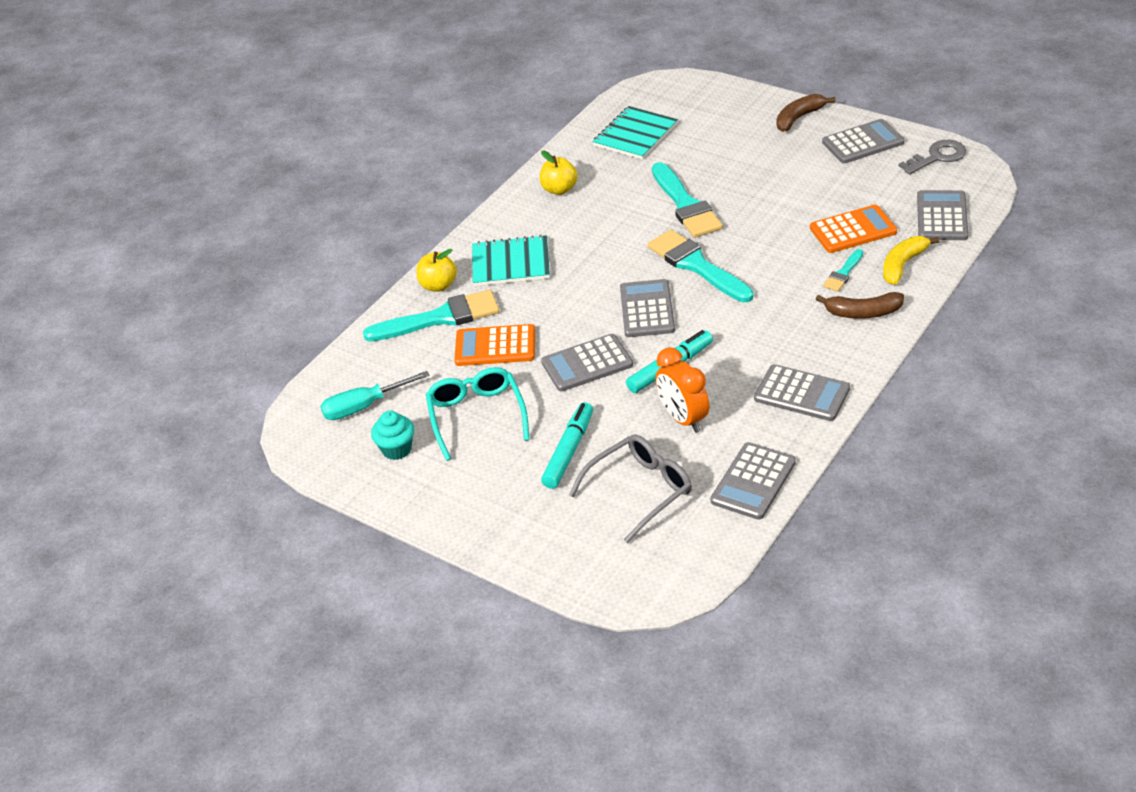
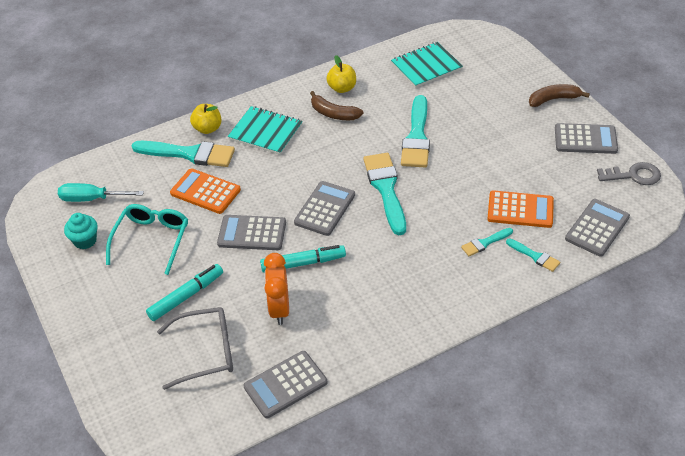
camera: 25 degrees right, 5 degrees up
grey calculator [754,364,850,421] -> none
brown banana [816,292,904,319] -> brown banana moved to [310,91,363,120]
yellow banana [883,236,939,285] -> turquoise brush [506,239,560,272]

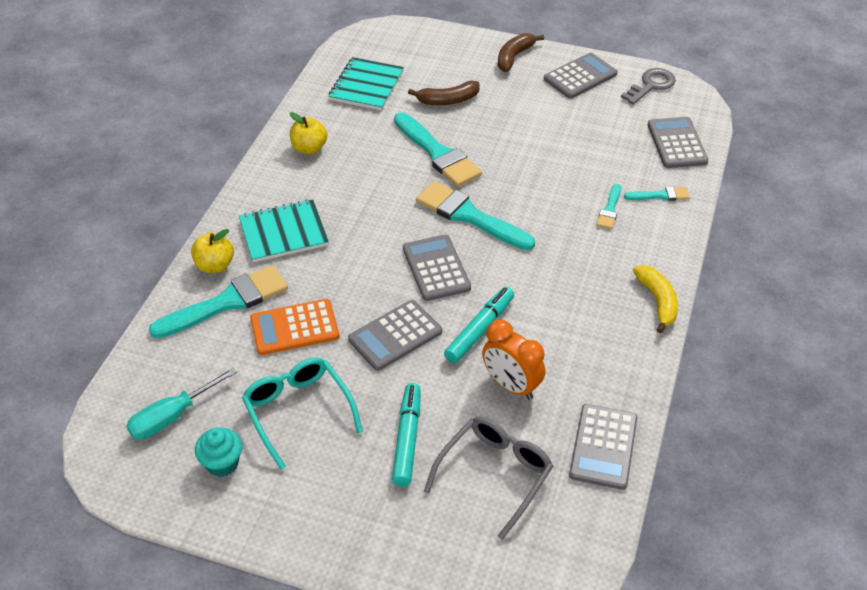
camera: 45 degrees left, 0 degrees up
brown banana [310,91,363,120] -> brown banana moved to [408,80,480,105]
orange calculator [487,190,554,228] -> none
none -> yellow banana [633,265,678,333]

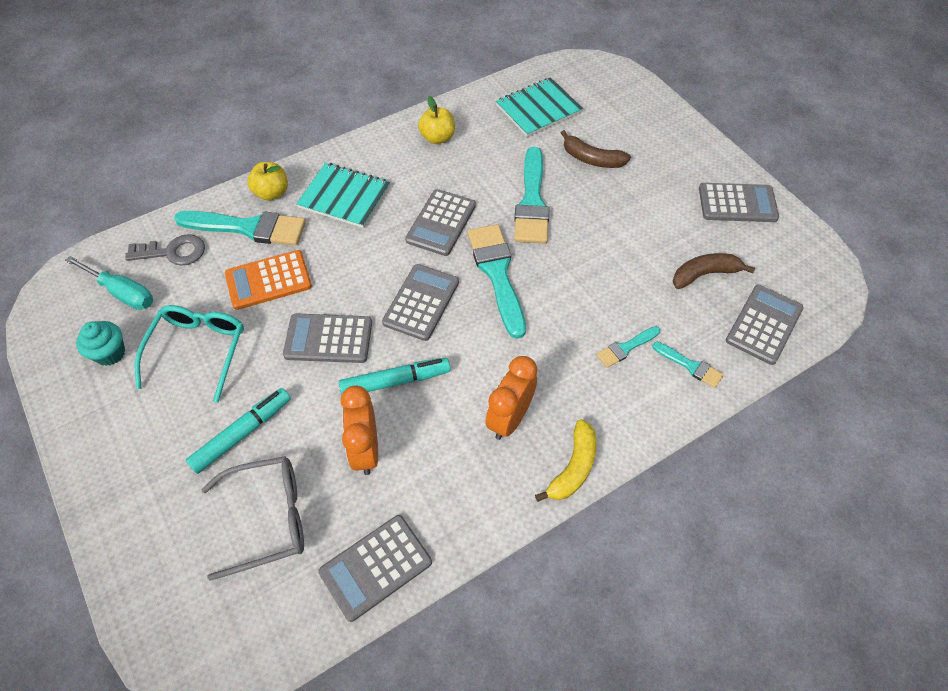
camera: 40 degrees right, 10 degrees up
turquoise screwdriver [126,368,237,440] -> turquoise screwdriver turned 150 degrees counterclockwise [65,256,153,310]
orange calculator [250,299,339,355] -> orange calculator turned 45 degrees counterclockwise [225,250,312,310]
brown banana [498,33,544,72] -> brown banana moved to [672,253,755,289]
grey key [621,68,676,105] -> grey key moved to [125,234,205,265]
none -> grey calculator [405,189,476,256]
none -> orange clock [485,356,537,440]

